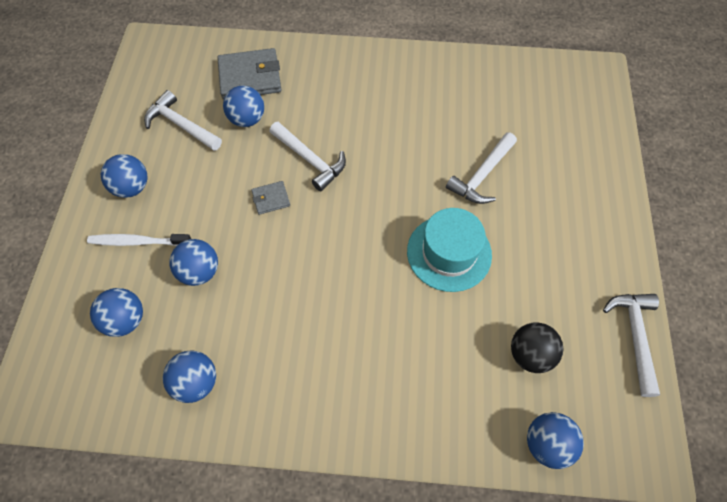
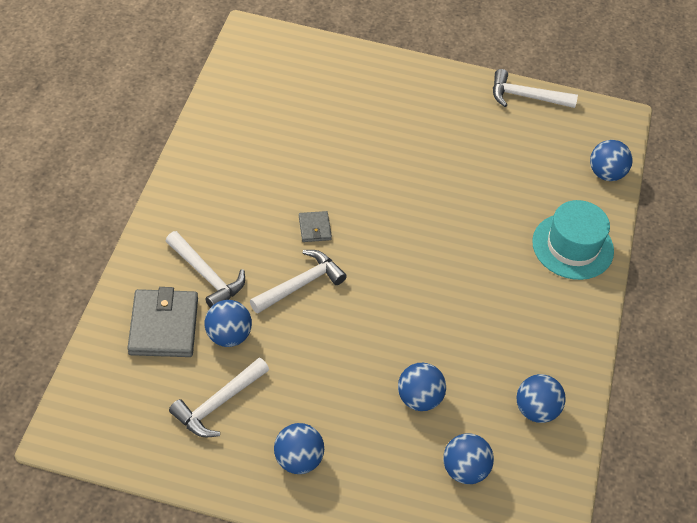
camera: 85 degrees left, 10 degrees down
white toothbrush [87,234,192,246] -> none
grey wallet [251,181,290,215] -> grey wallet moved to [299,211,332,242]
turquoise hat [407,208,492,292] -> turquoise hat moved to [532,200,614,280]
white hammer [446,132,517,204] -> white hammer moved to [166,231,245,308]
black ball [511,323,563,373] -> none

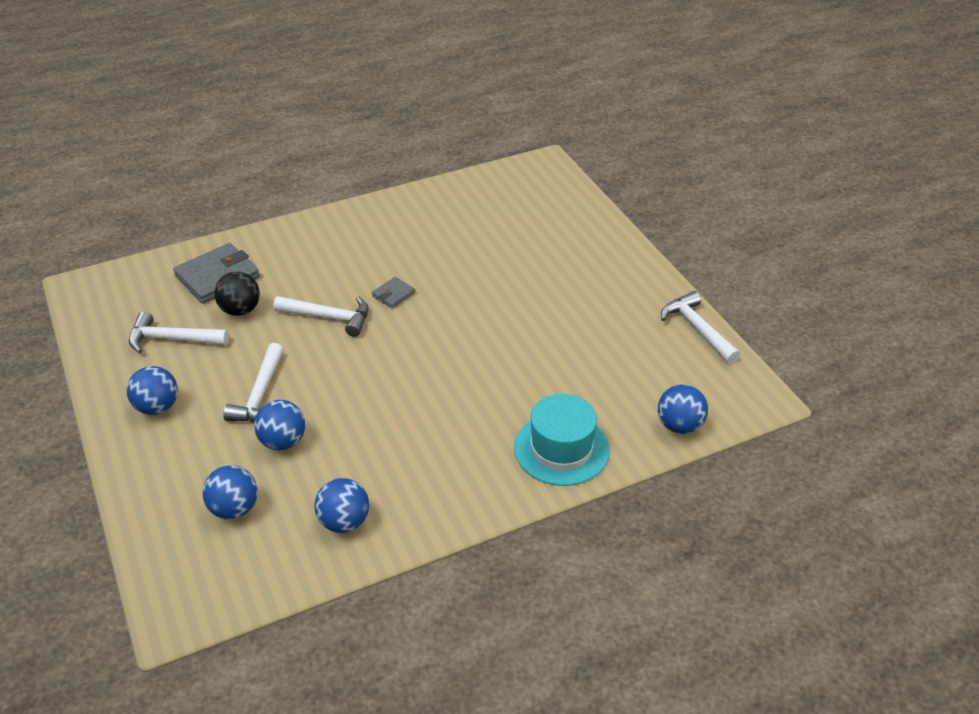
camera: 55 degrees right, 10 degrees down
white hammer [166,231,245,308] -> white hammer moved to [223,343,284,423]
blue ball [204,300,252,347] -> black ball [214,272,260,316]

